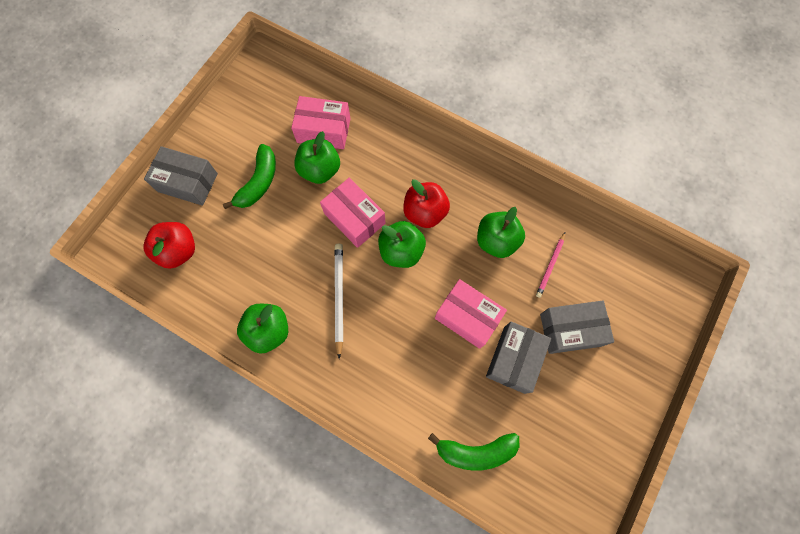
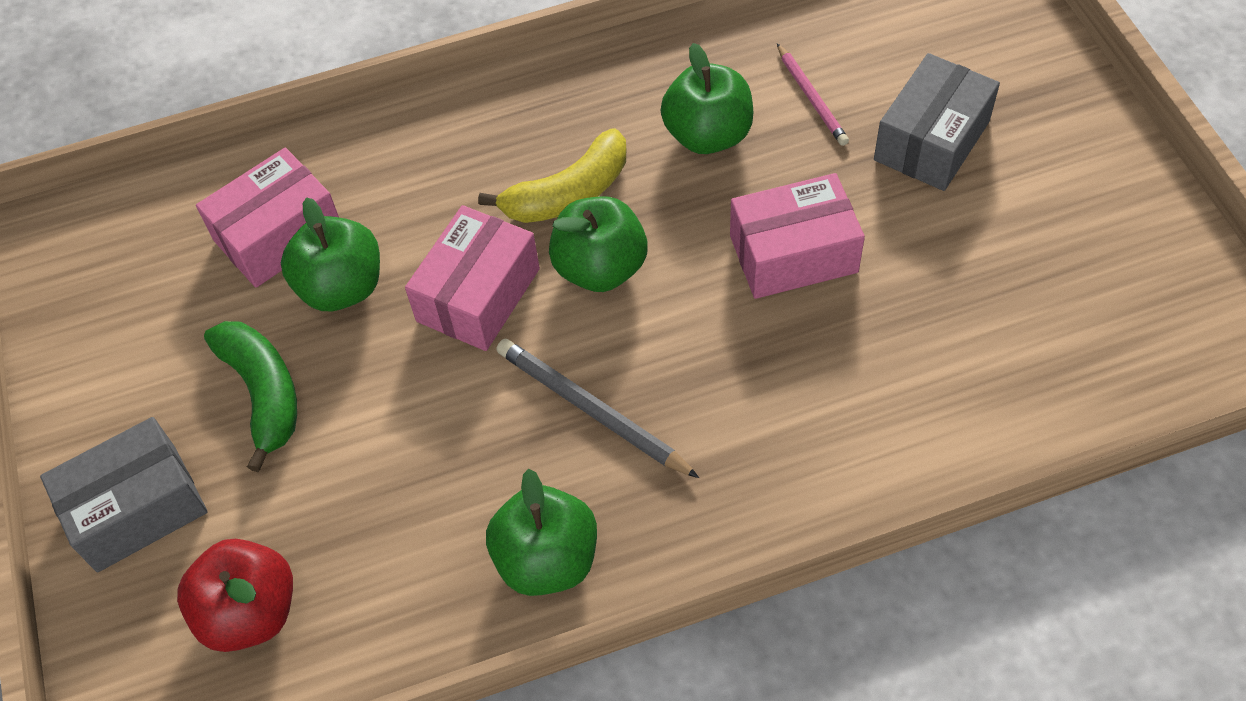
camera: 45 degrees left, 15 degrees down
pink box [320,178,386,248] -> pink box turned 60 degrees counterclockwise [405,205,540,351]
white pencil [334,244,343,359] -> grey pencil [496,339,699,478]
red apple [403,179,450,228] -> yellow banana [478,128,626,223]
green banana [428,433,520,471] -> none
grey box [486,322,551,394] -> none

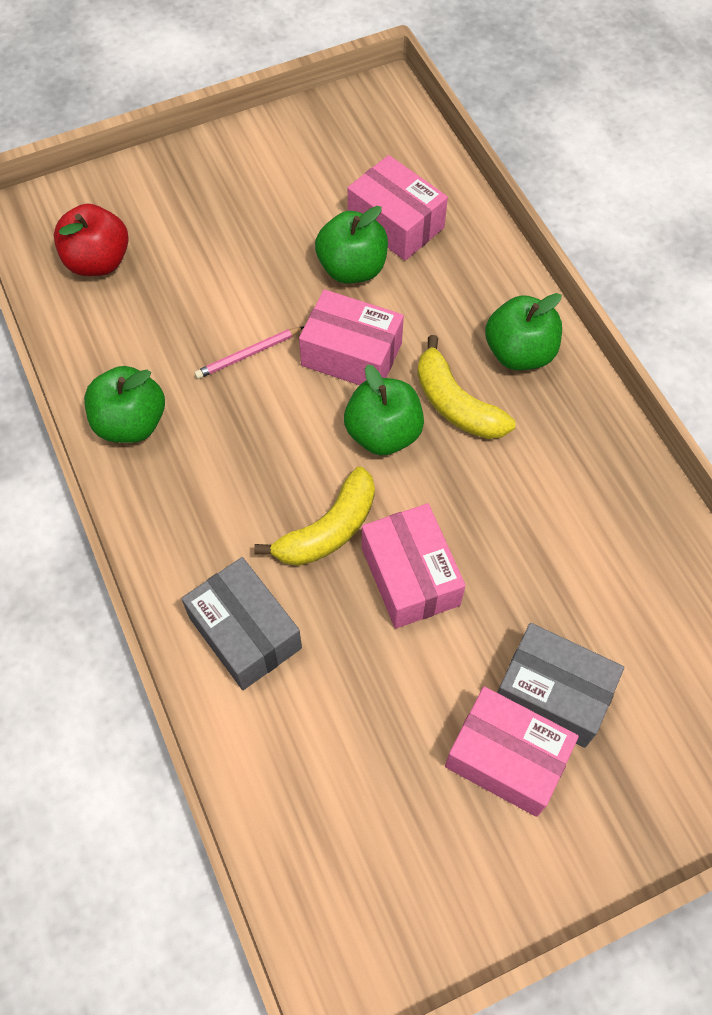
camera: 80 degrees right, 5 degrees up
grey box [40,417,208,572] -> grey box moved to [182,557,302,690]
green banana [204,321,297,472] -> none
grey pencil [496,339,699,478] -> none
green apple [661,43,753,154] -> green apple moved to [485,293,562,370]
pink pencil [777,44,849,146] -> pink pencil moved to [194,326,305,379]
none -> yellow banana [254,466,375,566]
none -> pink box [445,687,579,817]

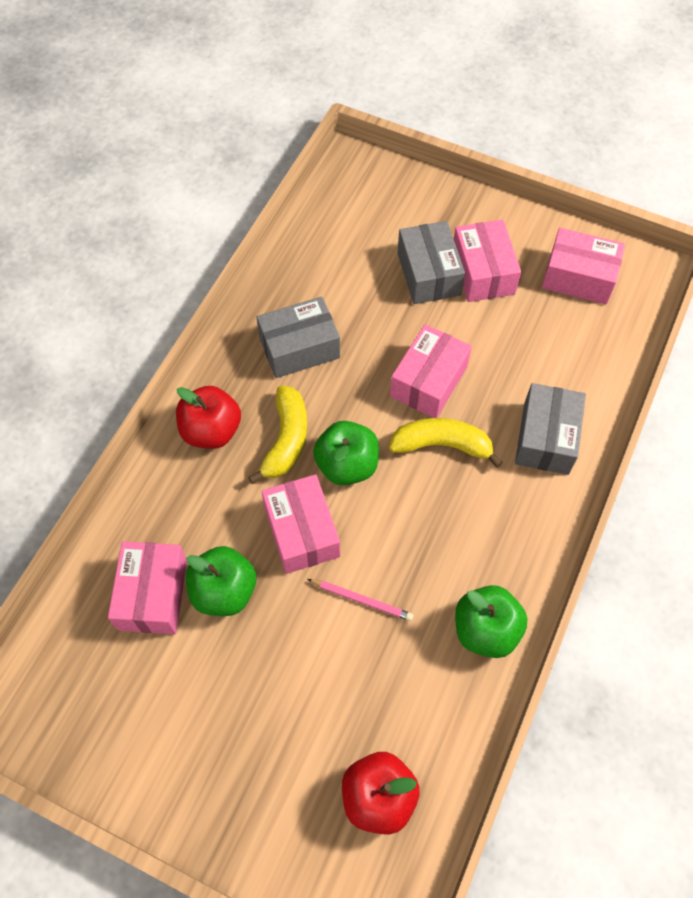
camera: 130 degrees left, 0 degrees up
green apple [485,293,562,370] -> red apple [176,386,241,449]
none -> grey box [257,297,340,378]
none -> pink box [542,228,625,305]

